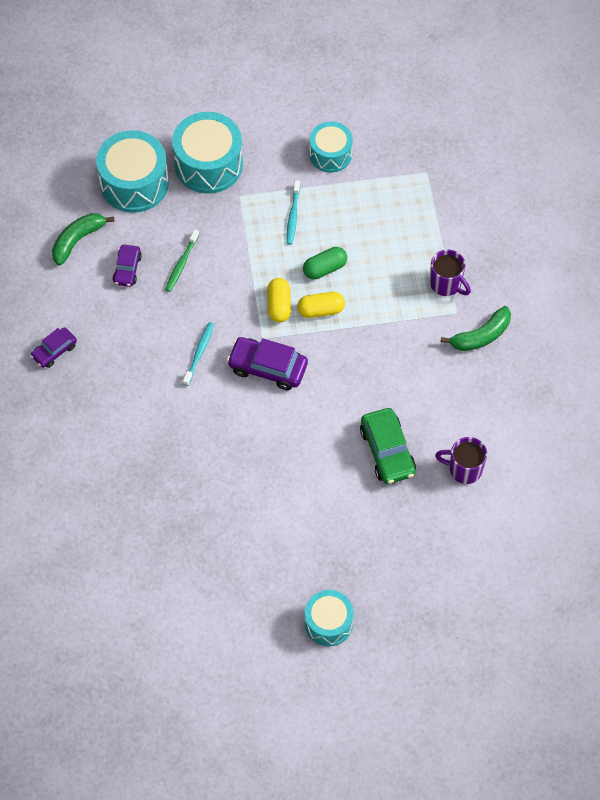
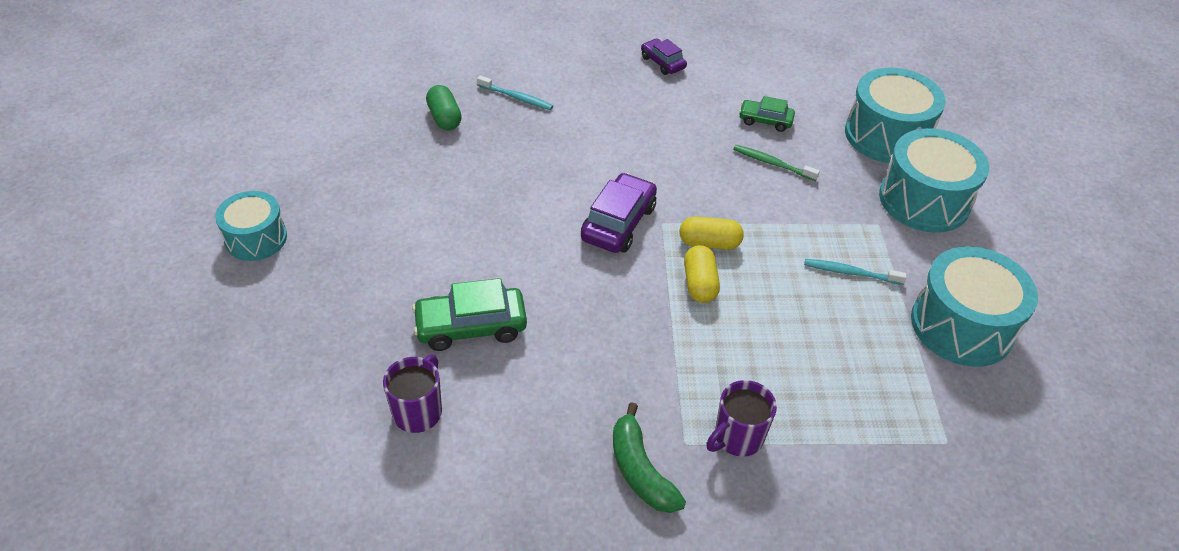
camera: 95 degrees right, 15 degrees down
green banana [52,213,115,266] -> none
purple car [113,245,142,287] -> green car [739,96,795,132]
turquoise toothbrush [183,322,214,386] -> turquoise toothbrush moved to [477,75,553,110]
green capsule [303,247,347,280] -> green capsule moved to [426,85,462,130]
turquoise drum [309,122,353,172] -> turquoise drum [911,246,1038,367], size x1.59

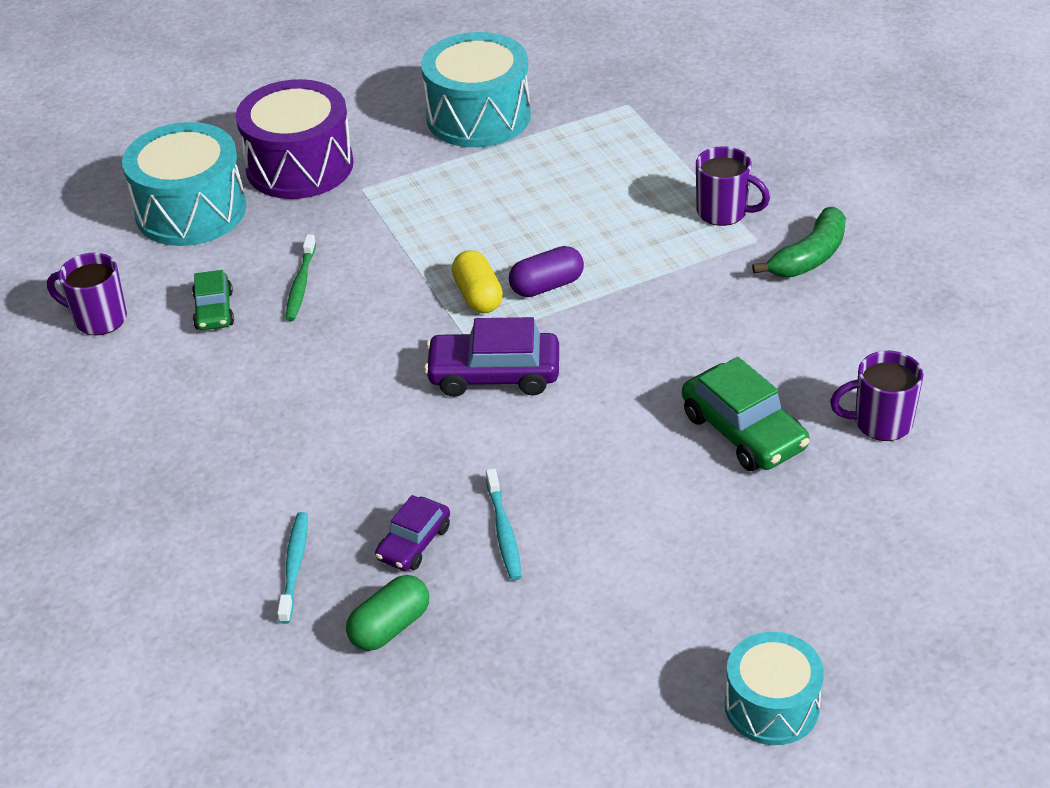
camera: 110 degrees left, 5 degrees down
purple car [641,38,687,75] -> purple car moved to [375,495,450,571]
yellow capsule [684,245,720,303] -> purple capsule [509,246,584,297]
turquoise toothbrush [804,259,907,285] -> turquoise toothbrush moved to [486,468,522,580]
turquoise drum [879,128,989,233] -> purple drum [236,79,354,199]
none -> purple mug [47,253,127,336]

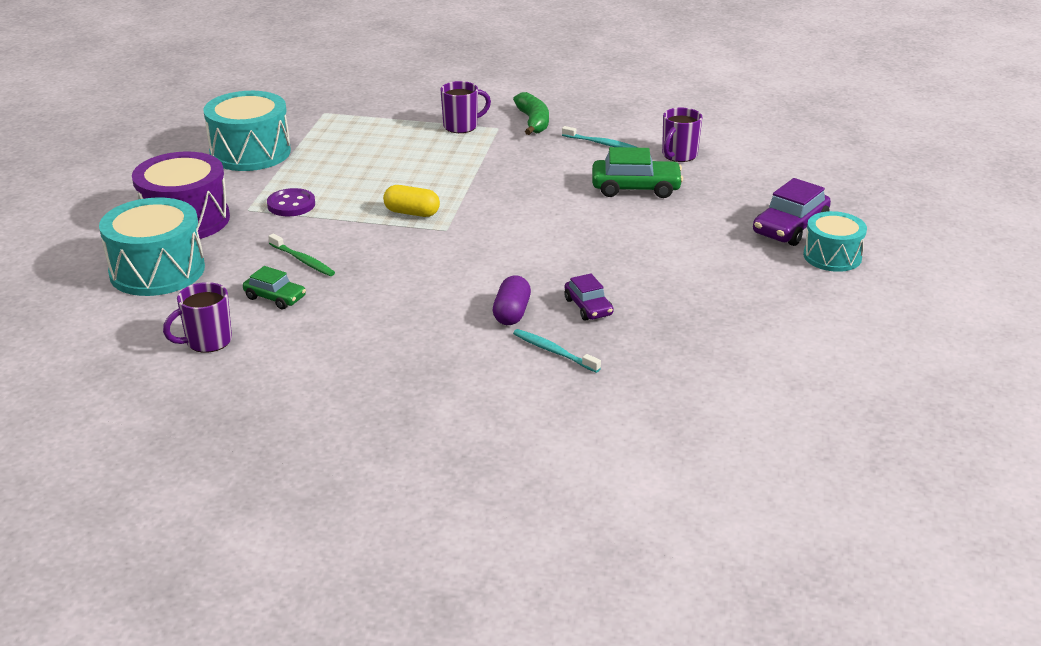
camera: 55 degrees left, 10 degrees down
green capsule [346,575,429,651] -> none
purple car [424,317,559,397] -> purple car moved to [753,178,831,246]
turquoise toothbrush [486,468,522,580] -> turquoise toothbrush moved to [562,126,638,148]
purple capsule [509,246,584,297] -> purple capsule moved to [493,275,531,325]
none -> purple button [267,188,315,216]

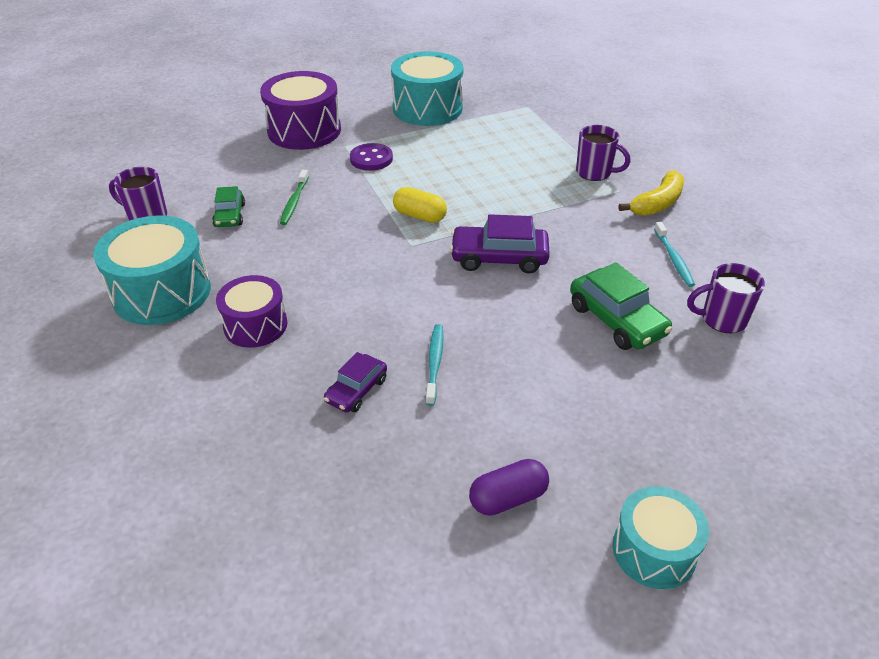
camera: 55 degrees right, 10 degrees up
turquoise drum [99,197,205,296] -> turquoise drum moved to [93,216,211,325]
yellow capsule [383,185,440,217] -> yellow capsule turned 45 degrees counterclockwise [393,187,447,223]
purple capsule [493,275,531,325] -> purple capsule moved to [469,459,549,516]
green banana [513,92,549,135] -> yellow banana [618,170,684,216]
turquoise toothbrush [513,329,601,373] -> turquoise toothbrush moved to [426,324,444,406]
purple car [753,178,831,246] -> purple car moved to [450,214,550,274]
none -> purple drum [216,275,288,348]

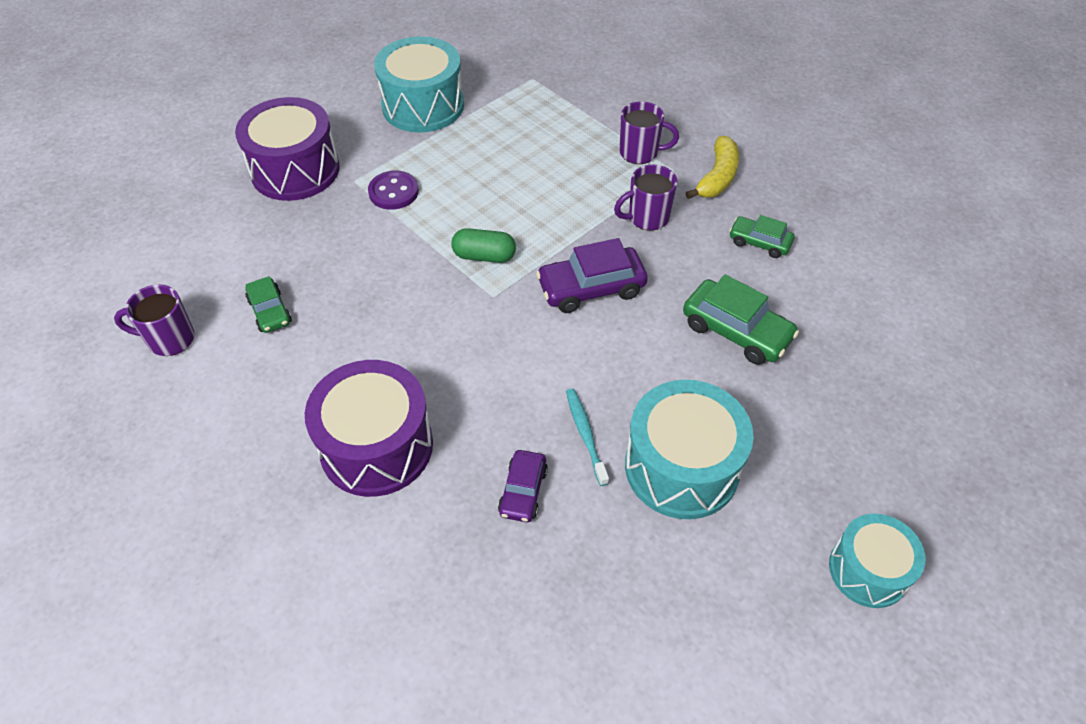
camera: 20 degrees left, 10 degrees up
turquoise drum [93,216,211,325] -> turquoise drum moved to [625,380,754,519]
purple drum [216,275,288,348] -> purple drum [305,360,433,497], size x1.59
green toothbrush [280,170,309,225] -> none
yellow capsule [393,187,447,223] -> green capsule [451,228,516,263]
purple capsule [469,459,549,516] -> none
turquoise toothbrush [654,222,695,287] -> green car [729,215,794,258]
purple mug [687,263,765,333] -> purple mug moved to [614,165,678,231]

